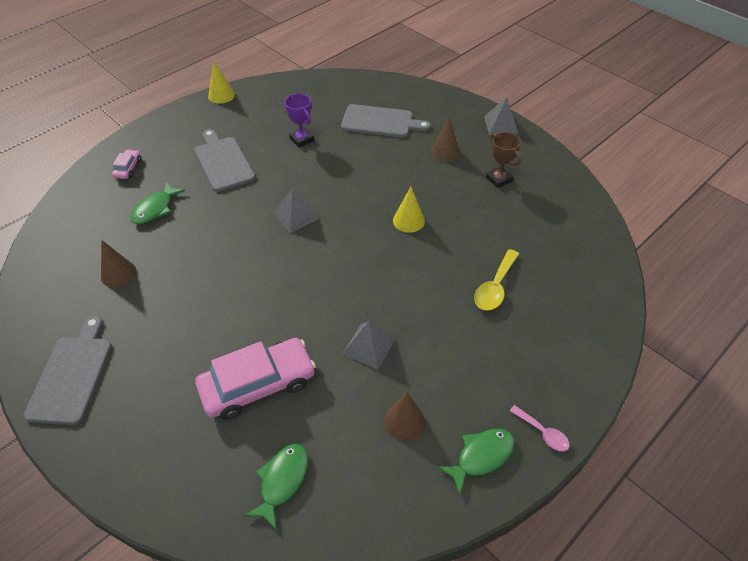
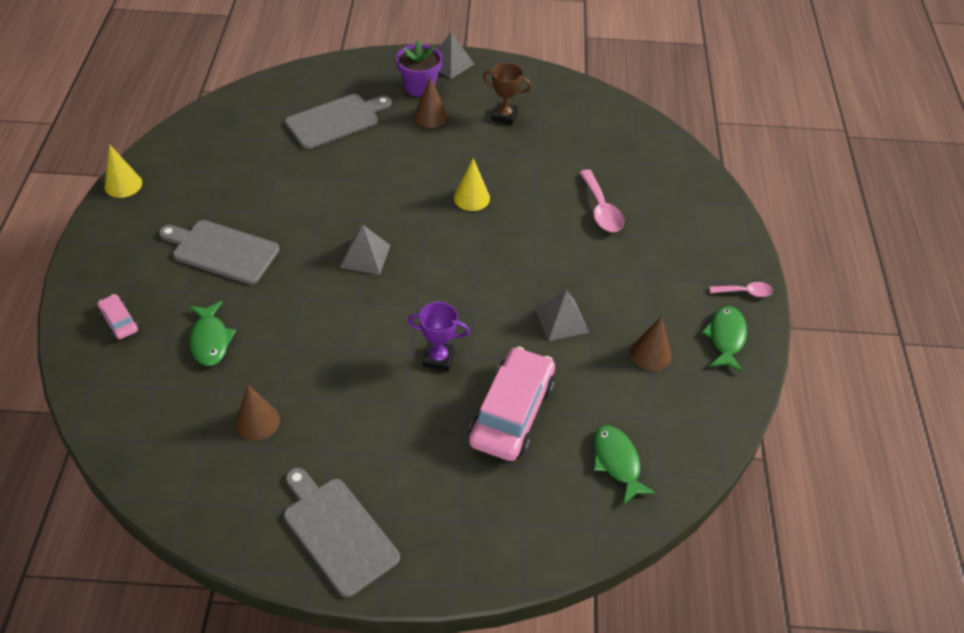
camera: 45 degrees left, 0 degrees up
purple trophy [284,93,314,148] -> purple trophy moved to [408,302,470,371]
yellow spoon [474,249,519,311] -> pink spoon [579,169,624,232]
none -> purple flower pot [396,40,442,97]

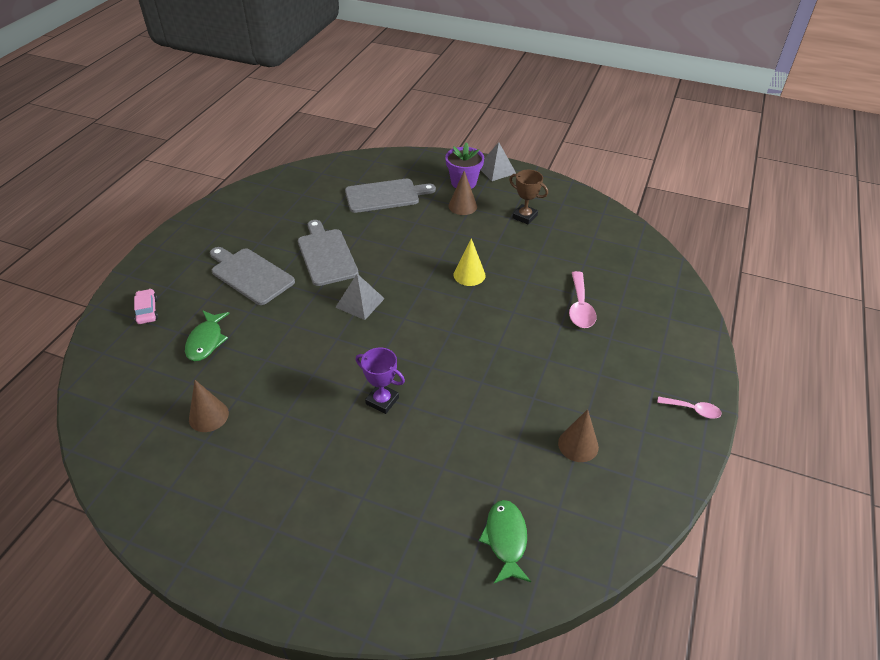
camera: 20 degrees right, 5 degrees down
yellow cone [105,144,142,198] -> none
grey cutting board [284,468,400,598] -> grey cutting board moved to [298,220,359,286]
pink car [469,346,555,461] -> none
grey pyramid [535,290,589,341] -> none
green fish [701,306,747,372] -> none

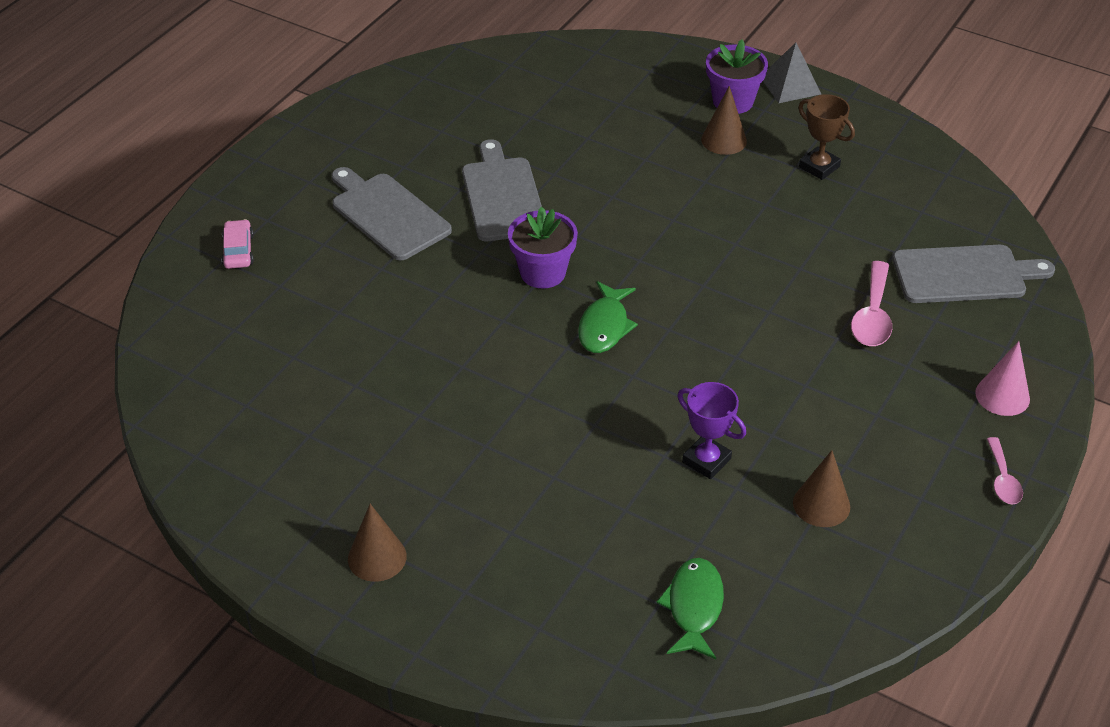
camera: 10 degrees right, 0 degrees up
green fish [185,311,230,361] -> green fish moved to [578,281,638,353]
brown cone [189,380,229,432] -> brown cone moved to [348,504,407,582]
grey pyramid [335,274,385,320] -> purple flower pot [508,207,578,288]
grey cutting board [345,179,436,213] -> grey cutting board moved to [892,245,1055,303]
purple trophy [356,348,405,414] -> purple trophy moved to [678,382,746,479]
yellow cone [453,238,485,286] -> none
pink spoon [657,396,722,418] -> pink spoon turned 60 degrees clockwise [987,437,1023,504]
none -> pink cone [975,341,1030,416]

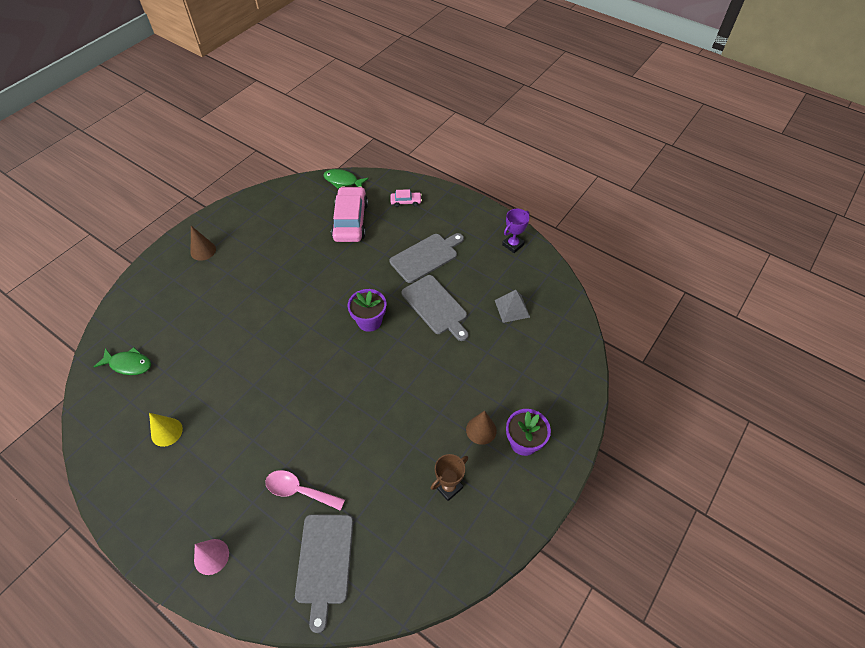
camera: 95 degrees right, 10 degrees up
grey cutting board [462,139,542,241] -> grey cutting board turned 60 degrees clockwise [401,275,468,341]
green fish [578,281,638,353] -> green fish moved to [323,169,369,189]
purple trophy [678,382,746,479] -> purple trophy moved to [502,209,530,253]
grey pyramid [763,43,821,103] -> grey pyramid moved to [495,290,530,323]
brown cone [793,450,850,527] -> yellow cone [149,413,183,447]
pink spoon [987,437,1023,504] -> none
none -> pink car [331,186,368,242]

